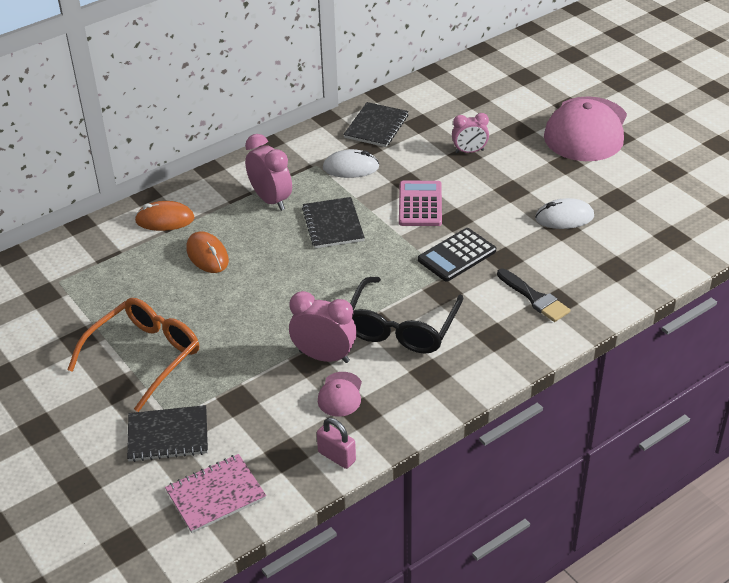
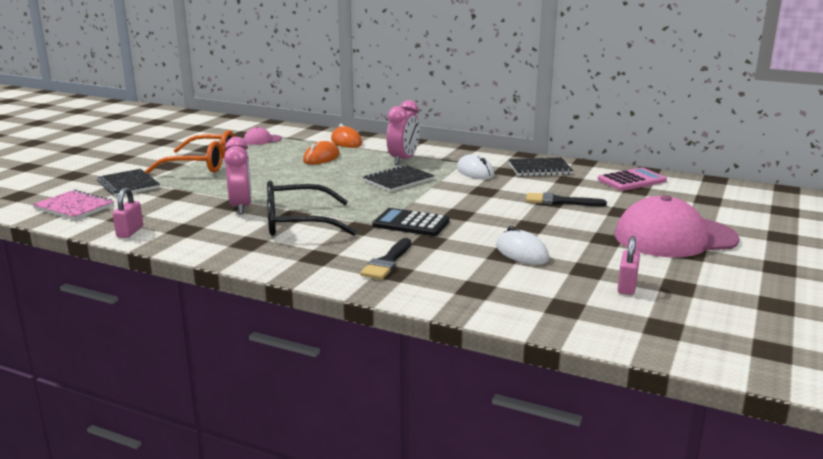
camera: 60 degrees right, 20 degrees down
pink cap [318,372,362,417] -> pink cap moved to [244,127,282,145]
pink calculator [399,181,442,226] -> pink calculator moved to [598,168,667,191]
pink clock [452,113,489,153] -> black brush [526,192,607,206]
none -> pink padlock [618,236,640,295]

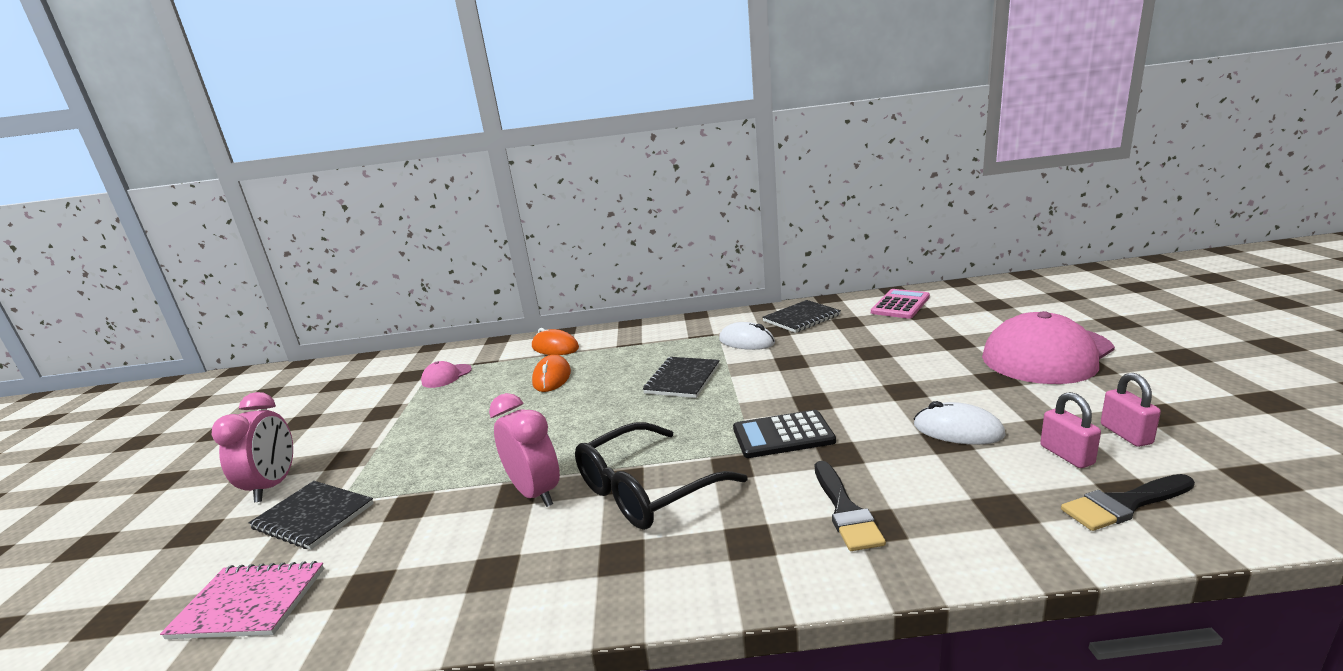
camera: 25 degrees left, 0 degrees up
pink padlock [113,188,143,238] -> pink padlock moved to [1040,392,1101,468]
orange glasses [145,130,235,174] -> none
pink clock [386,100,420,165] -> pink clock moved to [212,392,293,502]
black brush [526,192,607,206] -> black brush moved to [1061,474,1195,531]

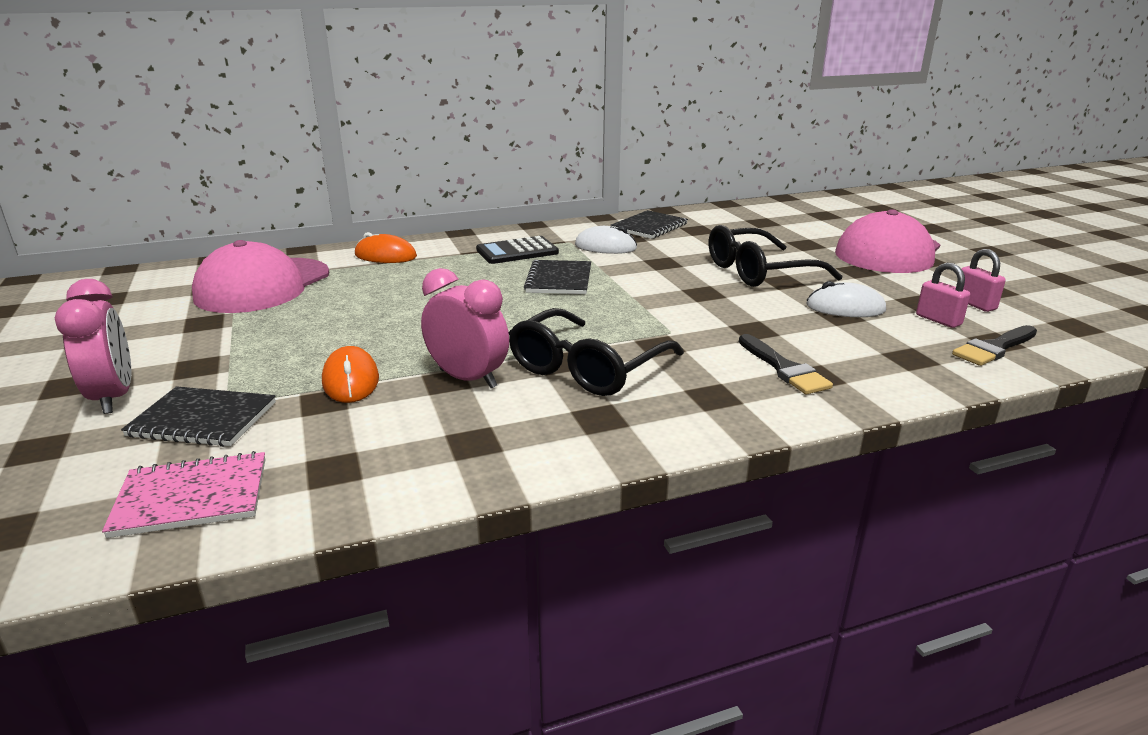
camera: 20 degrees left, 5 degrees up
pink cap [421,361,472,388] -> pink cap [192,240,329,313], size x2.28
orange mouse [532,355,571,392] -> orange mouse moved to [322,346,379,403]
black calculator [733,410,836,458] -> black calculator moved to [476,236,559,264]
pink calculator [871,289,930,319] -> none
none -> black glasses [709,225,842,287]

